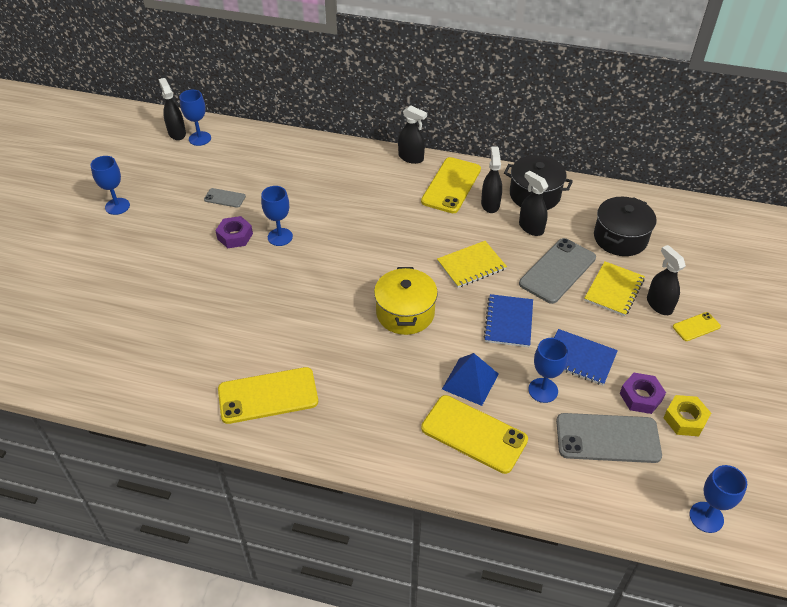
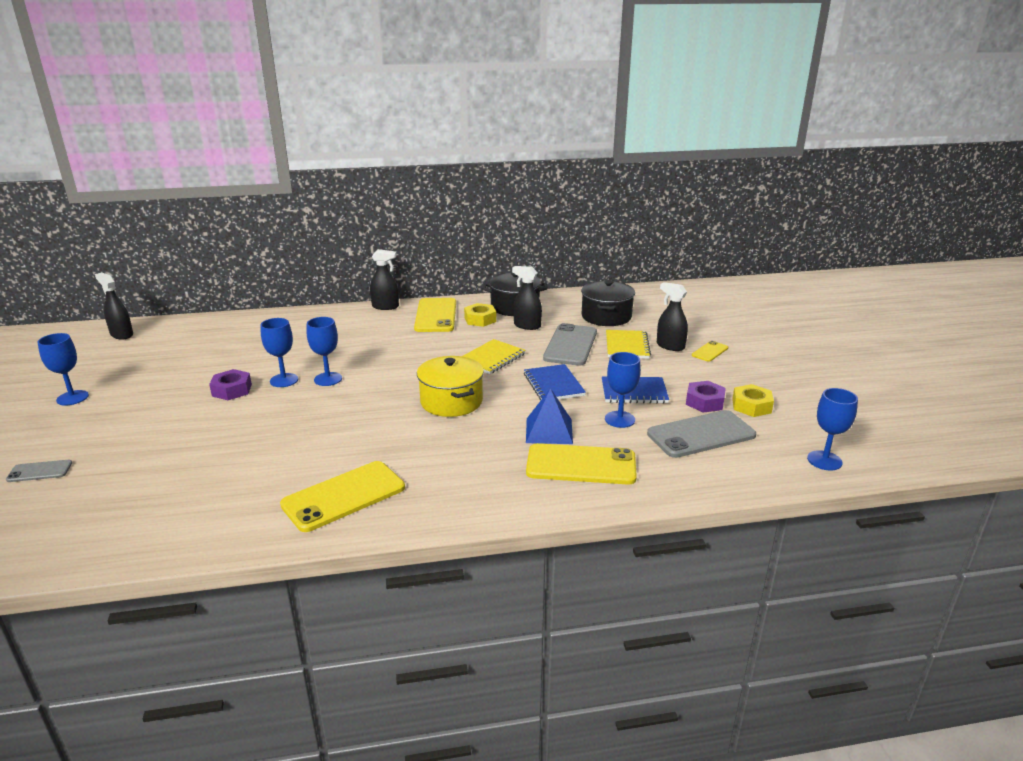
camera: 25 degrees left, 20 degrees down
blue goblet [179,90,211,146] -> blue goblet moved to [307,317,342,386]
grey phone [204,188,246,208] -> grey phone moved to [6,460,72,482]
black spray bottle [481,146,502,213] -> yellow nut [464,303,496,327]

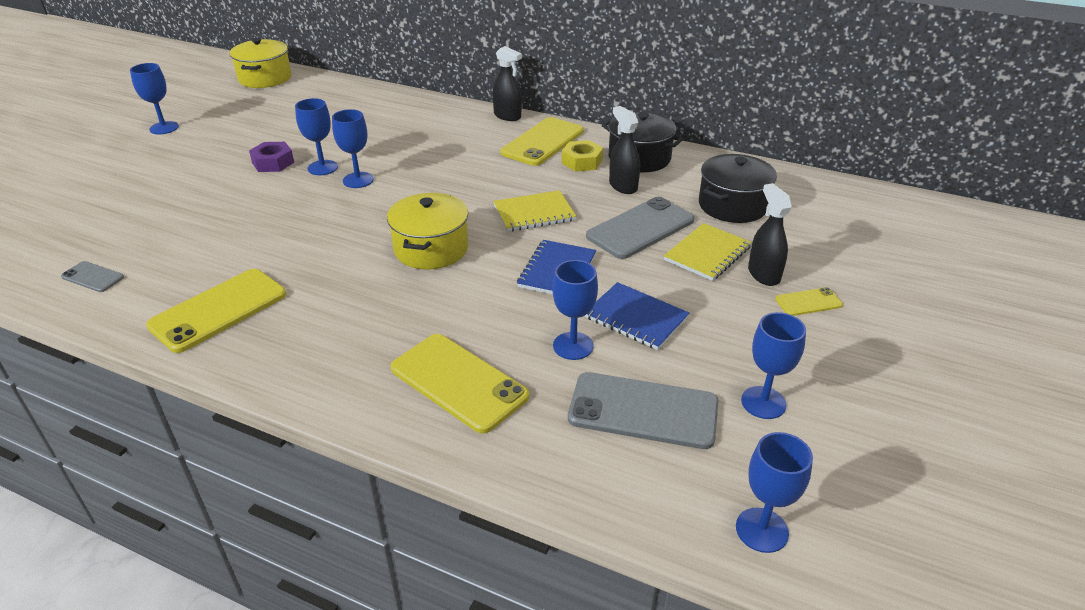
camera: 35 degrees right, 10 degrees up
grey phone [6,460,72,482] -> grey phone moved to [61,261,124,292]
black spray bottle [95,273,133,340] -> yellow pot [230,38,291,88]
yellow phone [280,461,405,532] -> yellow phone turned 45 degrees counterclockwise [146,269,286,353]
blue pyramid [526,388,573,444] -> none
purple nut [686,381,726,413] -> none
yellow nut [732,384,774,417] -> blue goblet [741,312,806,419]

